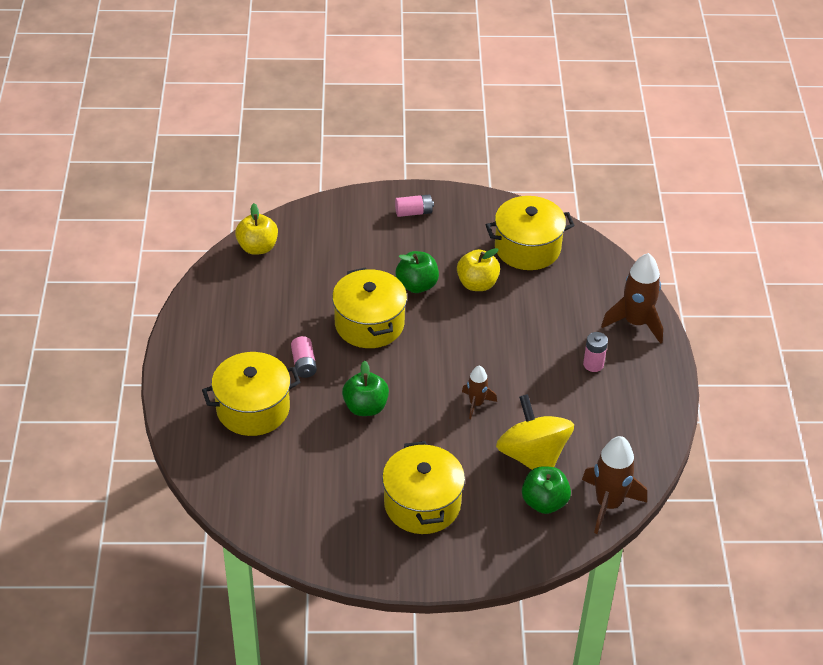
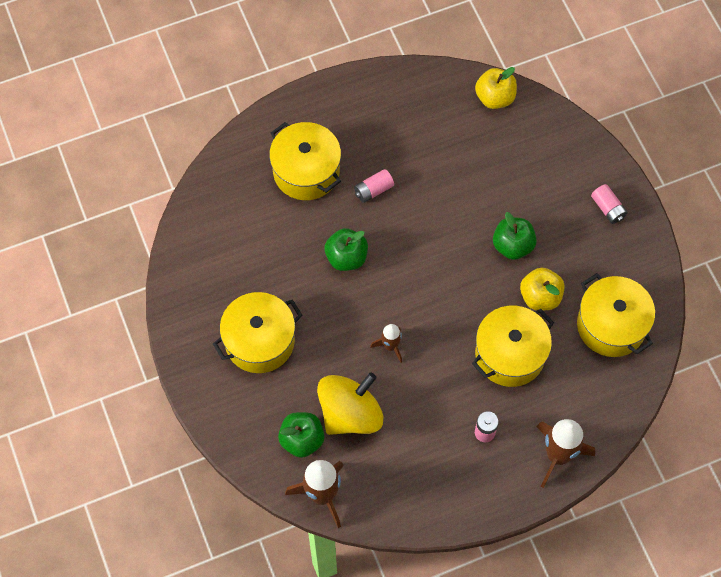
camera: 70 degrees right, 20 degrees up
yellow pot [332,267,407,348] -> yellow pot moved to [472,306,554,387]

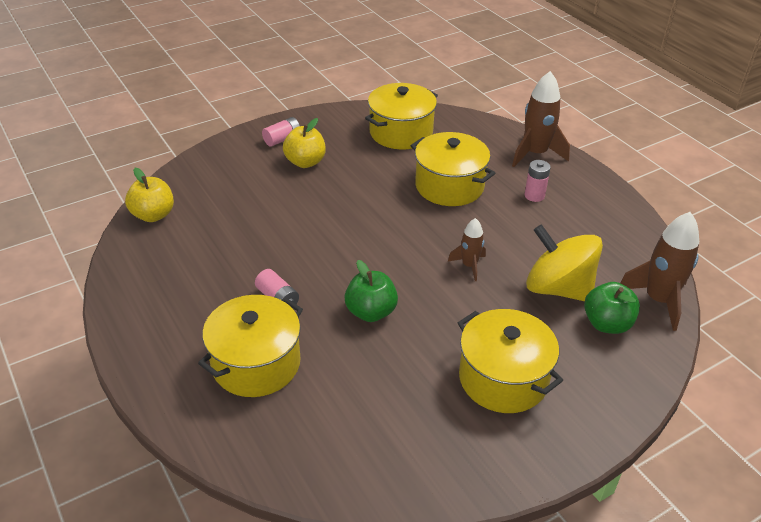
camera: 100 degrees left, 25 degrees down
green apple [493,212,537,260] -> none
yellow apple [520,268,565,310] -> yellow apple moved to [283,118,326,168]

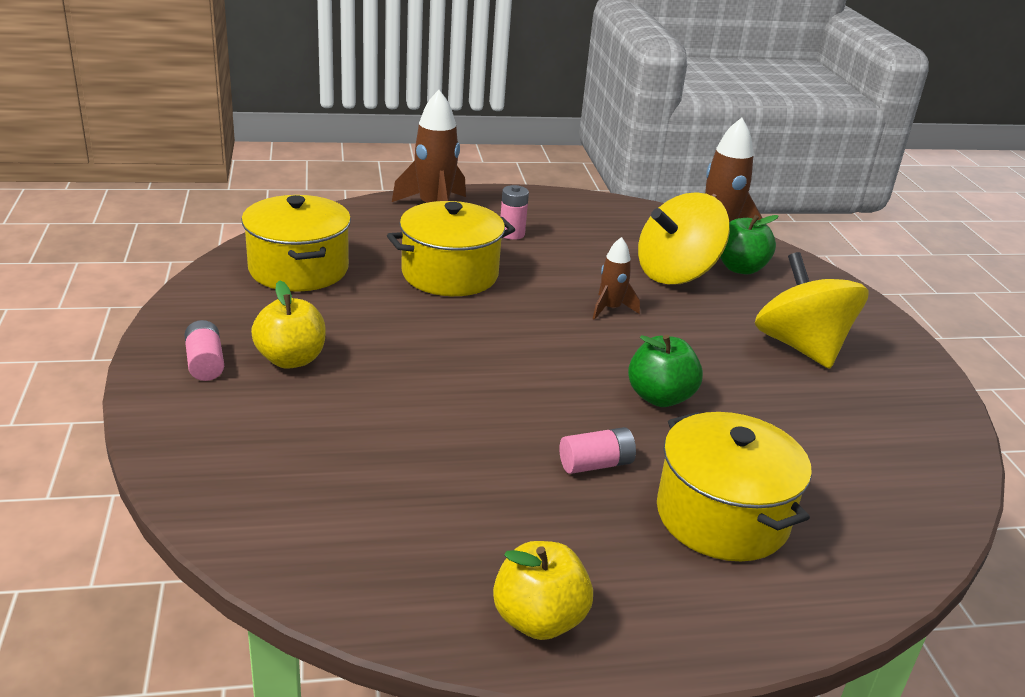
camera: 70 degrees left, 10 degrees down
yellow apple [125,168,174,222] -> yellow apple moved to [493,541,593,640]
yellow pot [458,309,563,413] -> yellow spinning top [755,252,869,369]

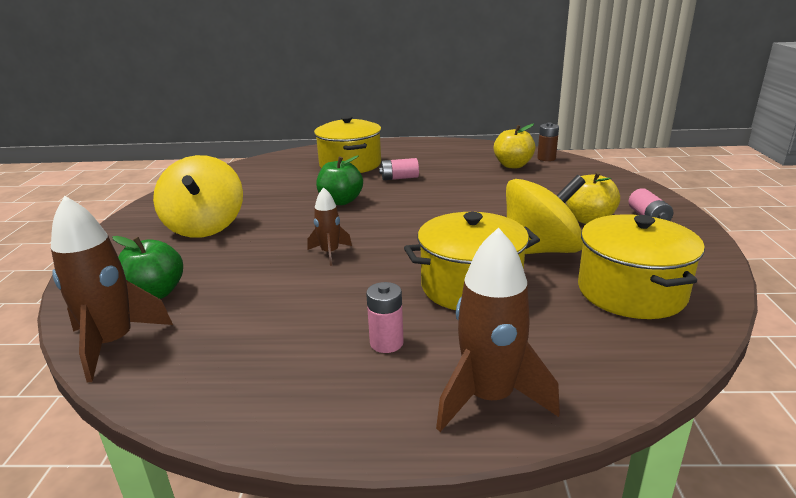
camera: 165 degrees left, 5 degrees down
yellow apple [493,541,593,640] -> yellow apple moved to [494,124,535,168]
yellow spinning top [638,193,730,285] -> yellow spinning top moved to [506,175,585,254]
none -> brown battery [537,123,559,161]

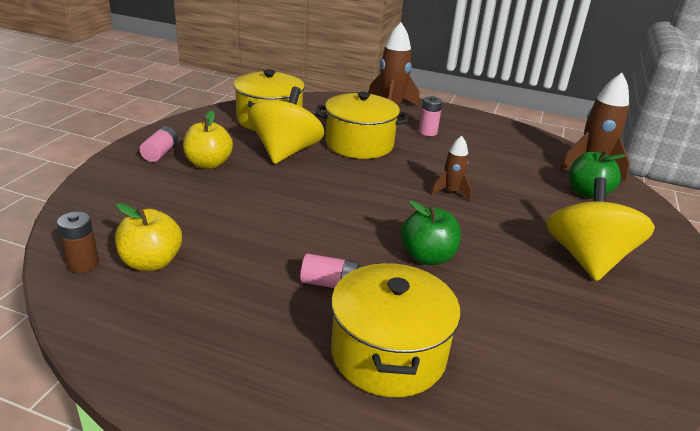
camera: 165 degrees left, 5 degrees up
yellow spinning top [506,175,585,254] -> yellow spinning top turned 105 degrees clockwise [248,86,324,164]

